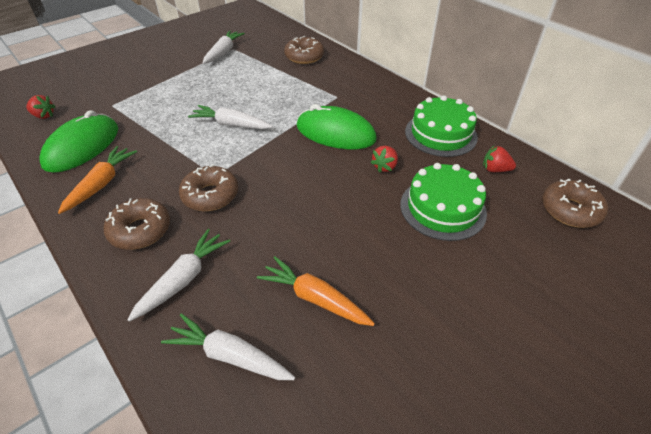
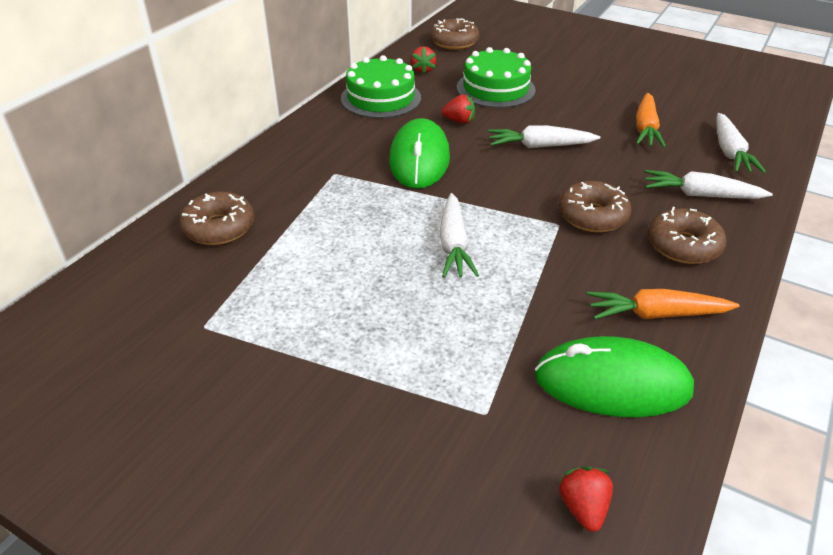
camera: 110 degrees left, 5 degrees down
white carrot [203,30,245,64] -> white carrot moved to [488,125,600,148]

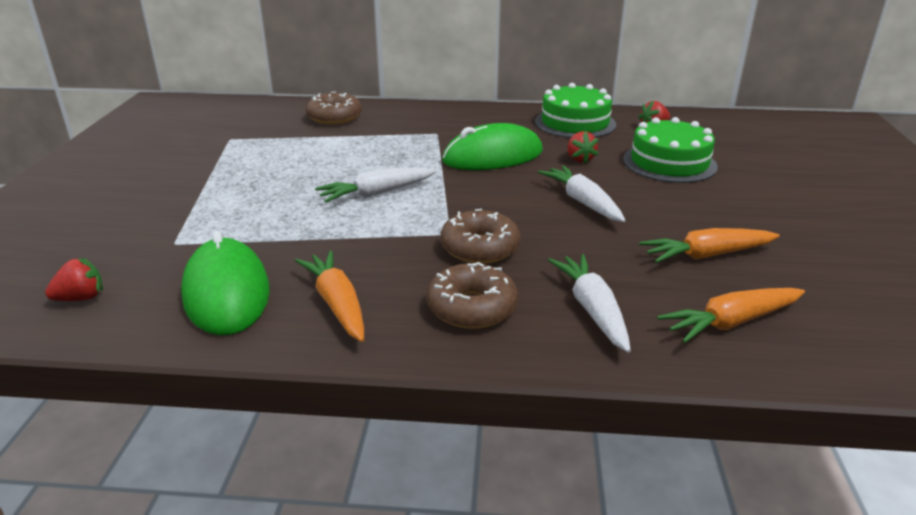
camera: 65 degrees right, 10 degrees down
brown donut [430,18,479,50] -> none
white carrot [716,113,766,173] -> orange carrot [657,288,805,343]

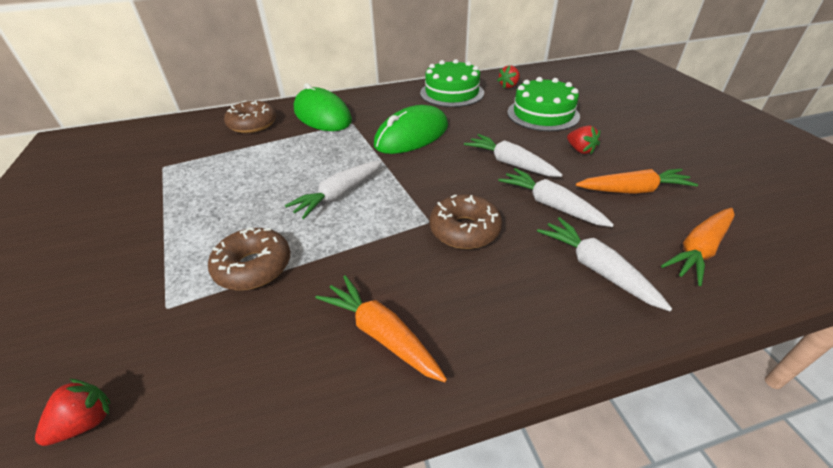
camera: 20 degrees left, 10 degrees up
green mouse [181,231,270,335] -> green mouse moved to [294,83,352,131]
brown donut [427,262,518,329] -> brown donut moved to [208,227,290,290]
red strawberry [568,131,599,164] -> red strawberry moved to [567,125,600,154]
orange carrot [639,228,780,263] -> orange carrot turned 150 degrees counterclockwise [576,169,698,194]
none -> white carrot [498,168,614,227]

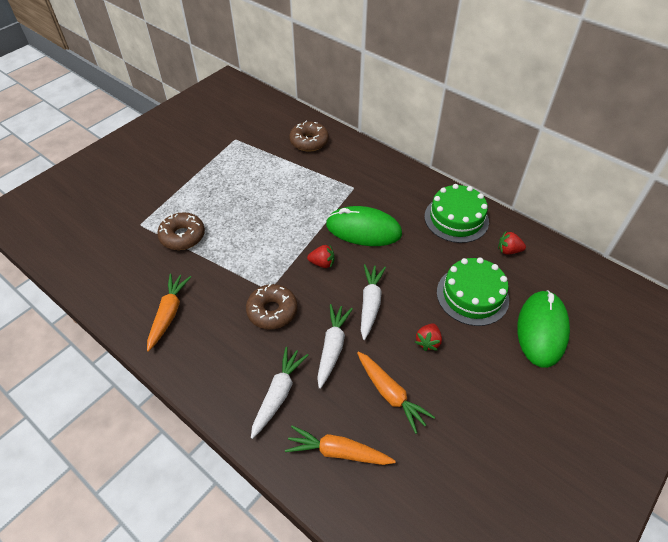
camera: 55 degrees right, 10 degrees up
red strawberry [35,379,110,446] -> red strawberry moved to [307,244,334,268]
white carrot [285,161,382,219] -> none
green mouse [294,83,352,131] -> green mouse moved to [517,290,570,368]

